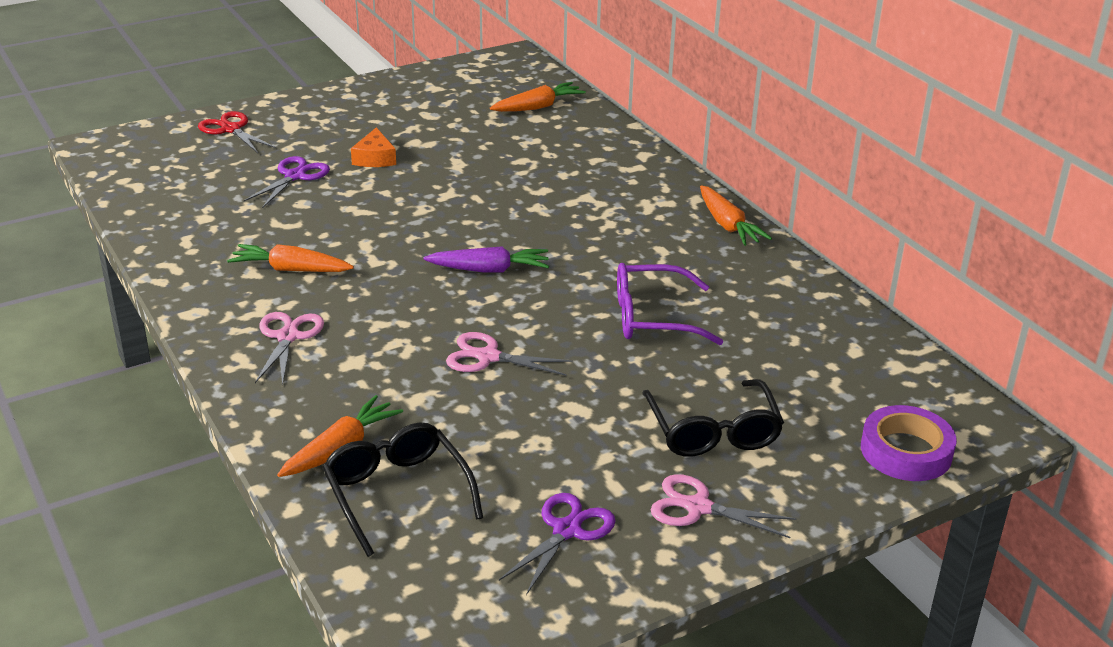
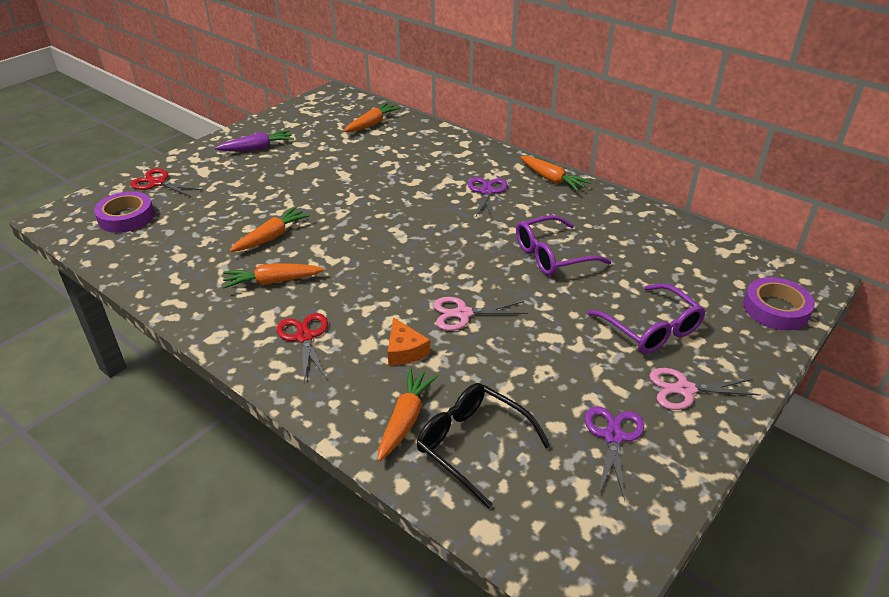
camera: 20 degrees left, 5 degrees up
purple scissors [244,156,330,208] -> purple scissors moved to [468,177,508,218]
pink scissors [255,312,324,386] -> red scissors [276,313,328,383]
orange cheese [351,127,396,167] -> orange cheese moved to [388,317,430,365]
purple carrot [423,246,549,273] -> purple carrot moved to [215,130,294,151]
black glasses [642,379,784,457] -> purple glasses [587,283,705,354]
none -> purple tape [94,192,154,233]
none -> orange carrot [229,207,310,252]

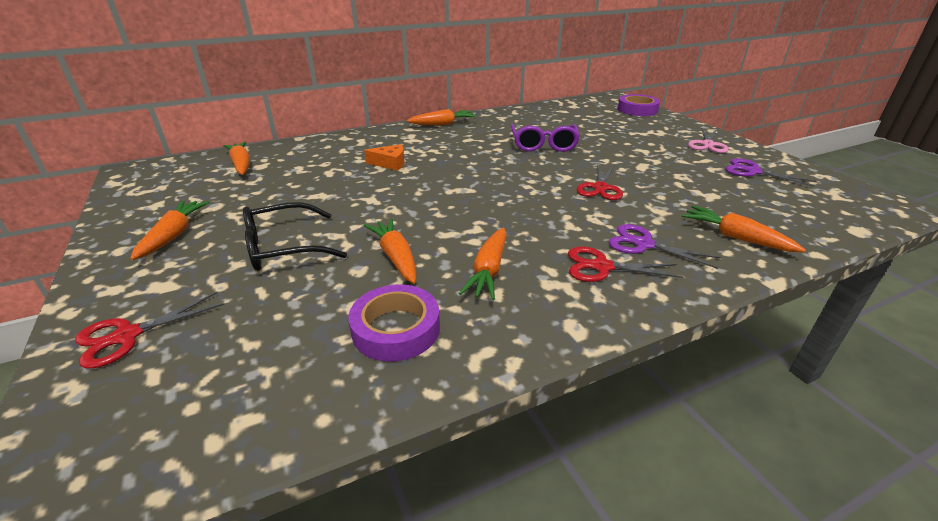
camera: 65 degrees left, 5 degrees down
purple tape [94,192,154,233] -> purple tape moved to [348,284,440,362]
purple carrot [215,130,294,151] -> orange carrot [130,201,209,260]
orange cheese [388,317,430,365] -> orange cheese moved to [364,144,405,171]
black glasses [417,383,550,509] -> black glasses moved to [243,202,347,271]
pink scissors [433,297,528,331] -> red scissors [576,164,623,200]
purple scissors [468,177,508,218] -> purple scissors moved to [609,224,721,269]
purple glasses [587,283,705,354] -> none

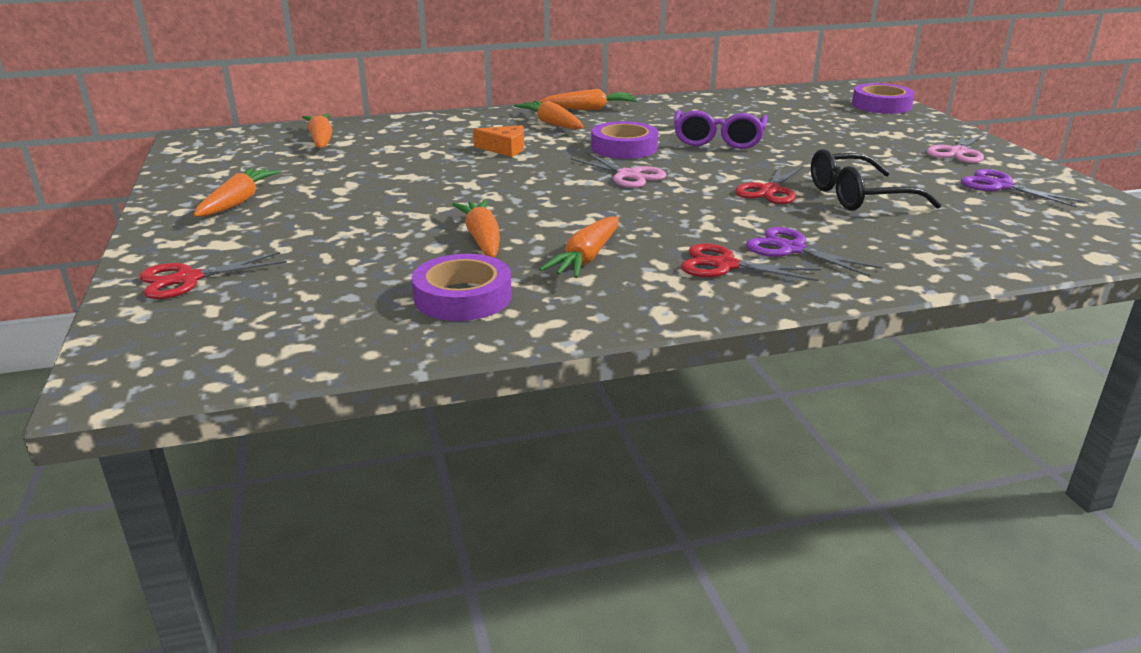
camera: 10 degrees right, 5 degrees down
black glasses [243,202,347,271] -> black glasses moved to [811,149,941,211]
orange carrot [682,206,806,252] -> orange carrot moved to [514,101,584,129]
none -> pink scissors [571,153,666,188]
none -> purple tape [591,121,658,159]

